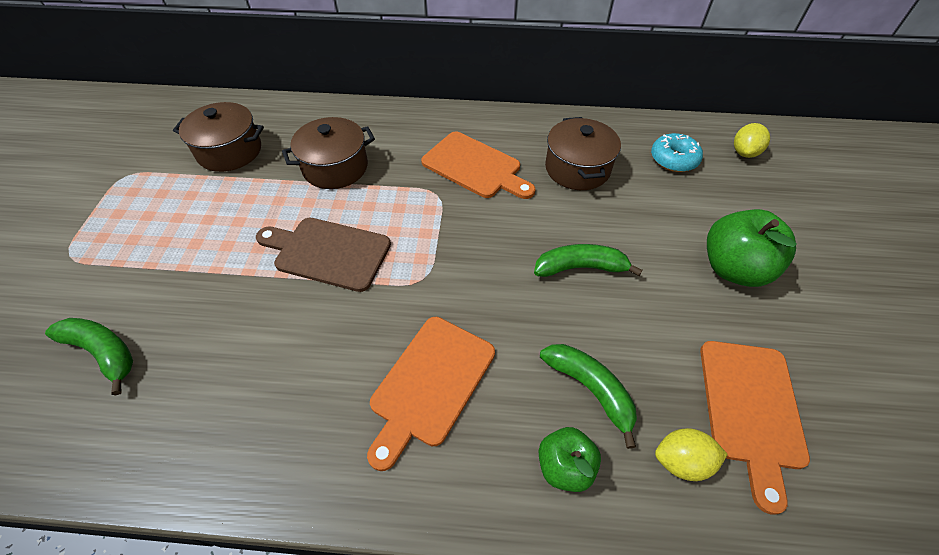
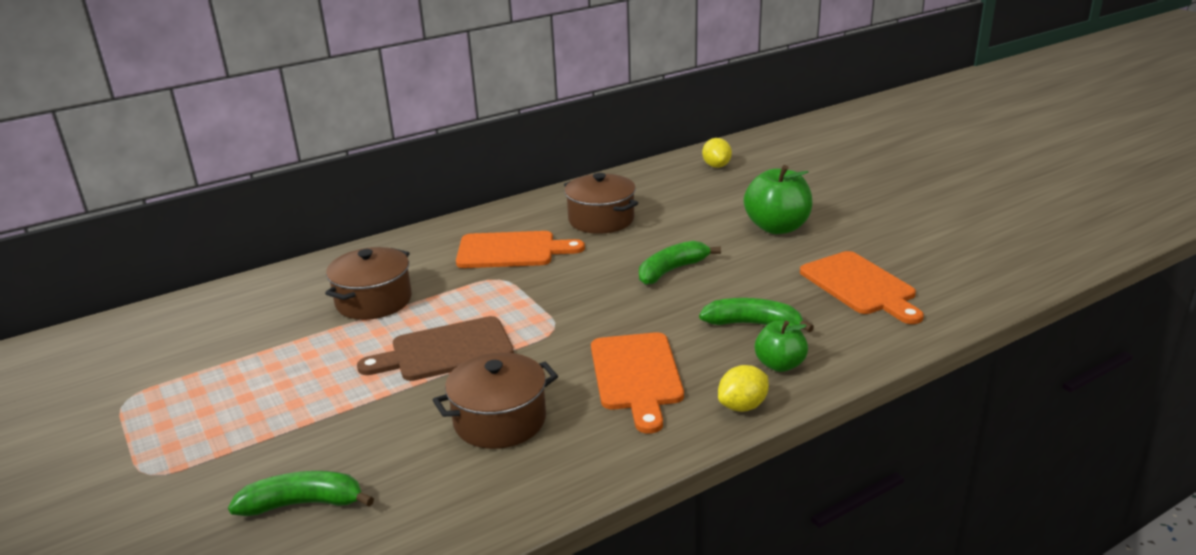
camera: 35 degrees left, 25 degrees down
brown pot [173,102,264,172] -> brown pot moved to [433,352,558,449]
turquoise donut [651,133,703,172] -> none
yellow lemon [655,428,728,481] -> yellow lemon moved to [718,365,769,412]

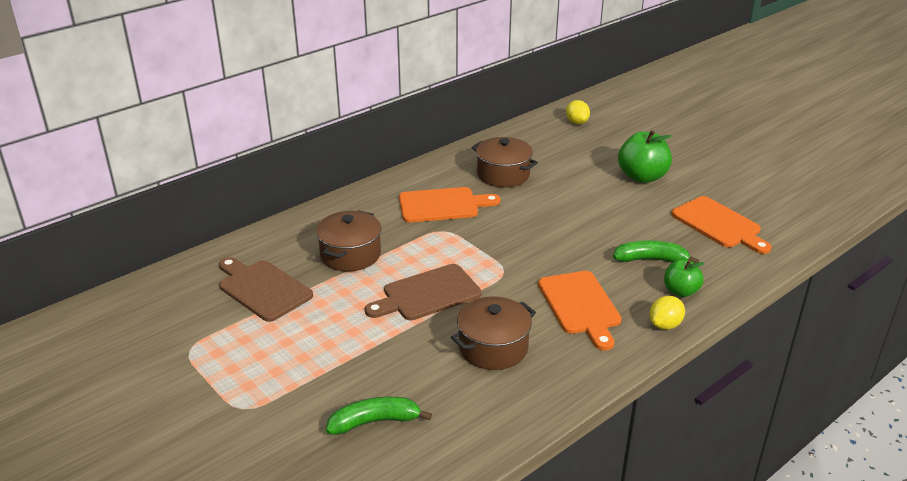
camera: 10 degrees left, 5 degrees up
green banana [639,241,721,285] -> none
none -> brown cutting board [219,257,313,322]

